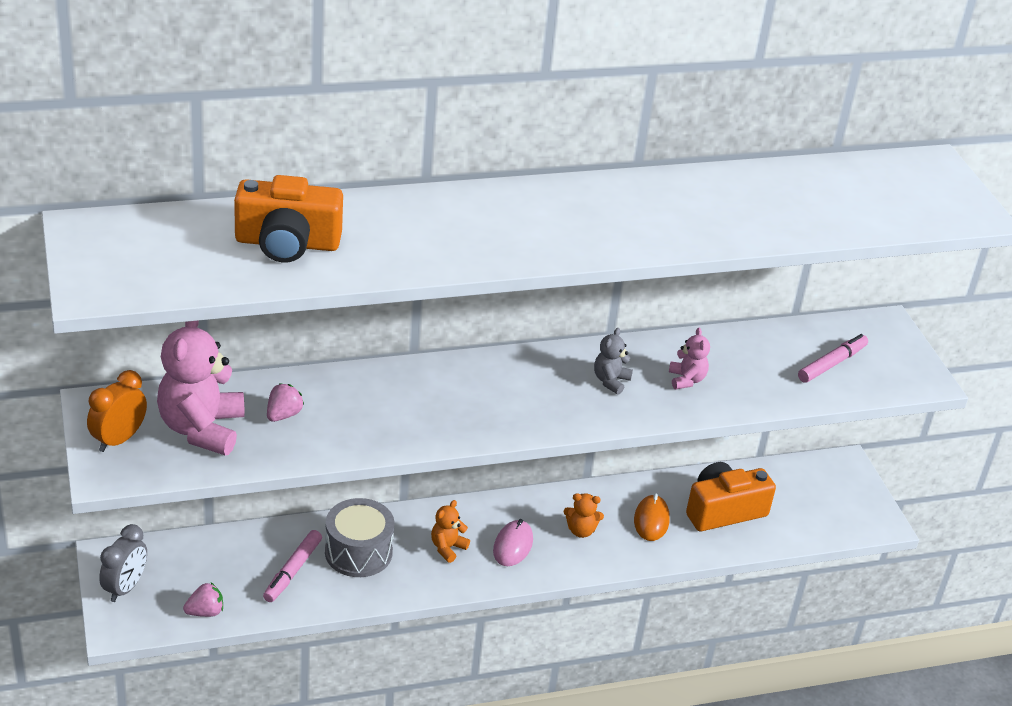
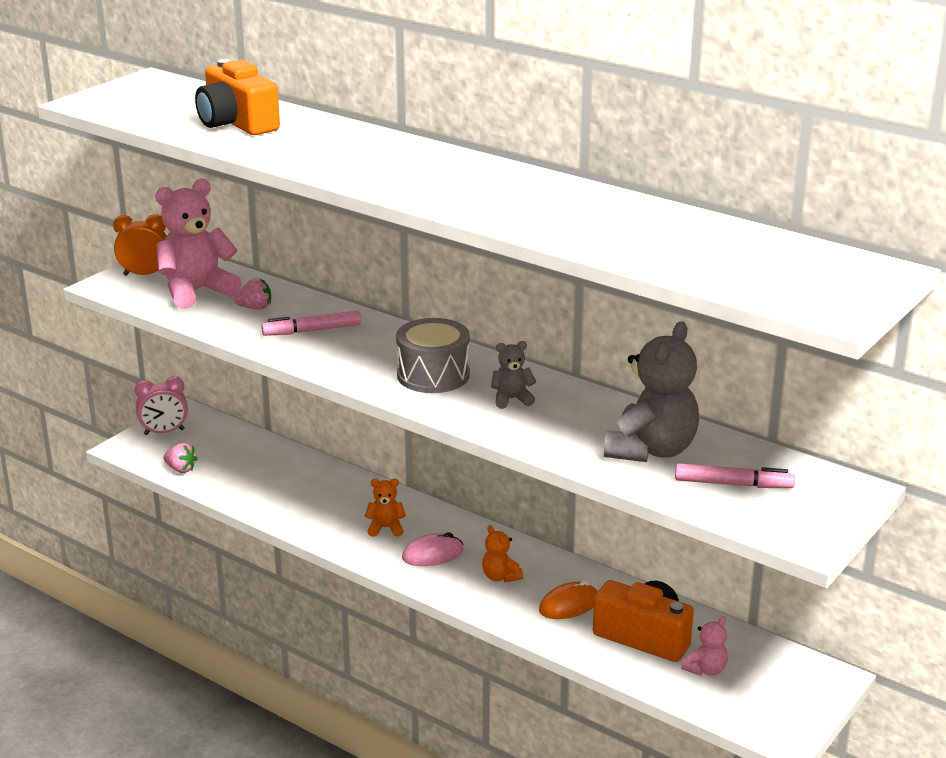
camera: 55 degrees right, 10 degrees down
grey clock [99,524,147,602] -> pink clock [135,376,188,435]
pink marker [263,530,322,602] -> pink marker moved to [261,311,361,336]
grey drum [325,498,394,577] -> grey drum moved to [396,318,470,393]
pink teddy bear [669,328,710,389] -> pink teddy bear moved to [681,616,728,676]
none -> grey teddy bear [604,321,699,462]

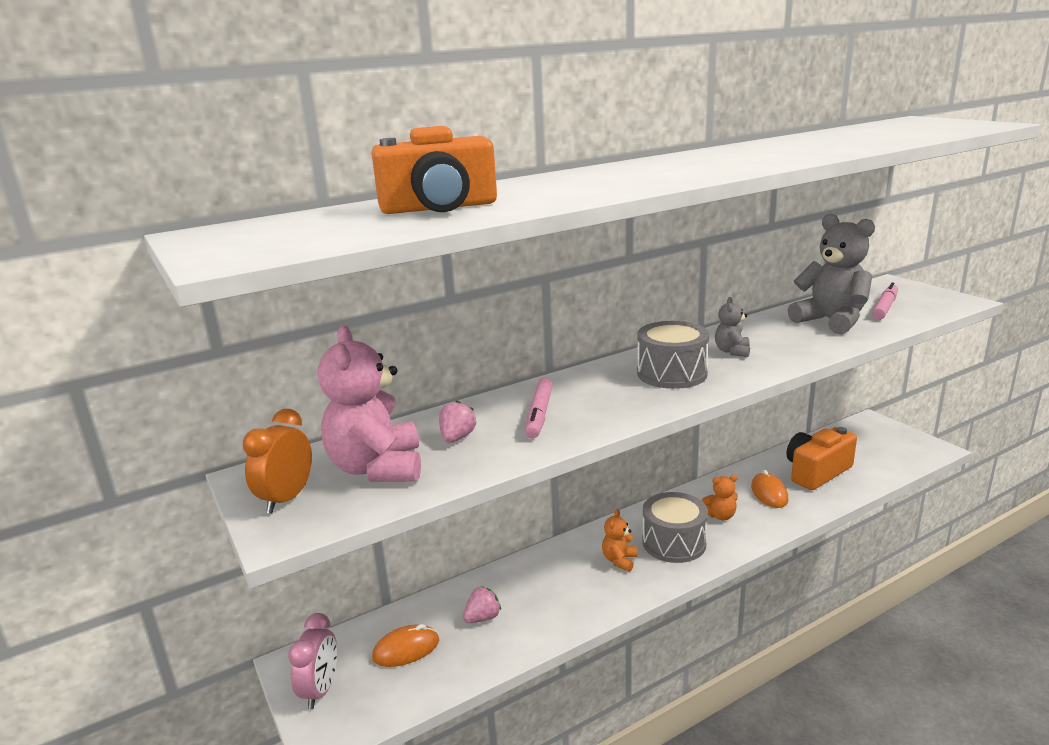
camera: 65 degrees left, 5 degrees down
pink strawberry [163,443,198,473] -> pink strawberry moved to [463,586,501,623]
pink mouse [402,532,464,566] -> grey drum [642,492,708,563]
pink teddy bear [681,616,728,676] -> none
none -> orange mouse [372,624,439,667]

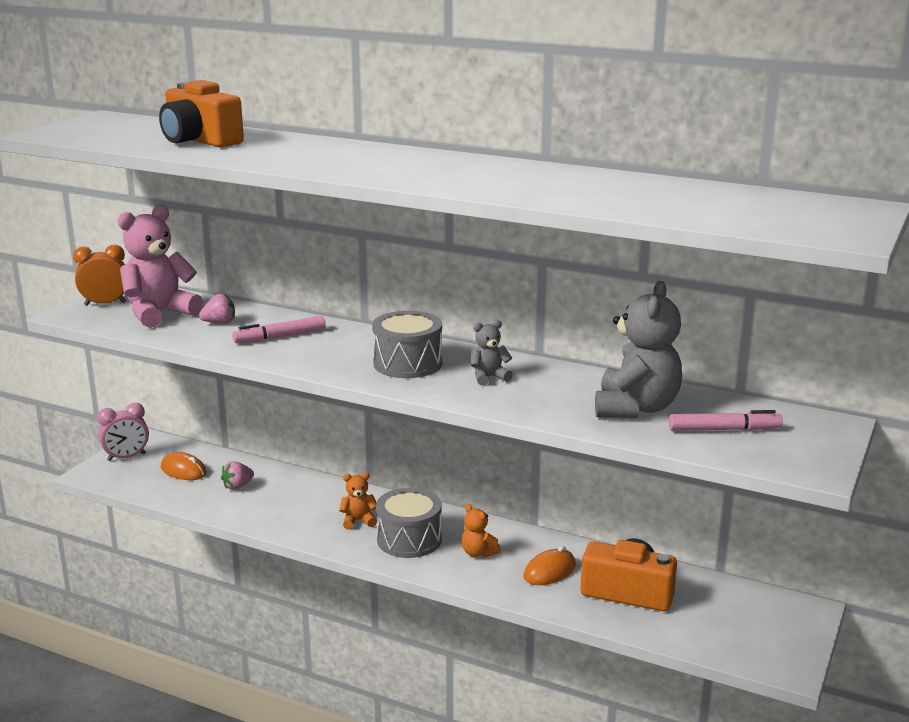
camera: 55 degrees right, 0 degrees up
pink strawberry [463,586,501,623] -> pink strawberry turned 120 degrees clockwise [221,461,254,490]

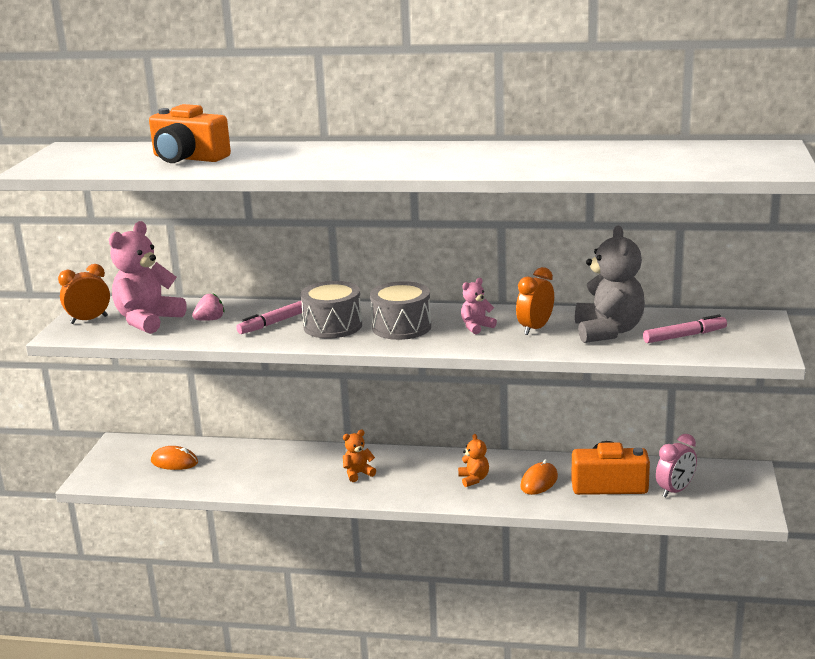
camera: 15 degrees left, 0 degrees up
pink clock [97,403,149,461] -> pink clock moved to [656,434,697,498]
pink strawberry [221,461,254,490] -> none
grey drum [376,488,442,558] -> grey drum moved to [301,281,362,338]
orange teddy bear [462,504,501,558] -> orange teddy bear turned 135 degrees counterclockwise [458,434,489,487]
grey teddy bear [471,320,513,386] -> pink teddy bear [461,278,497,334]
none -> orange clock [516,267,554,335]

